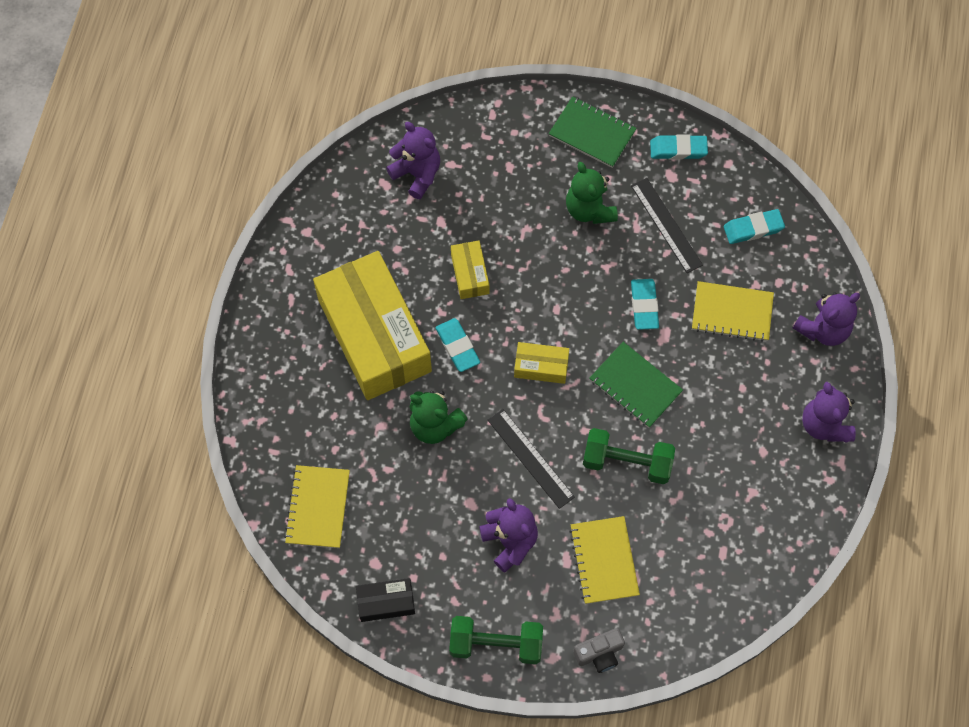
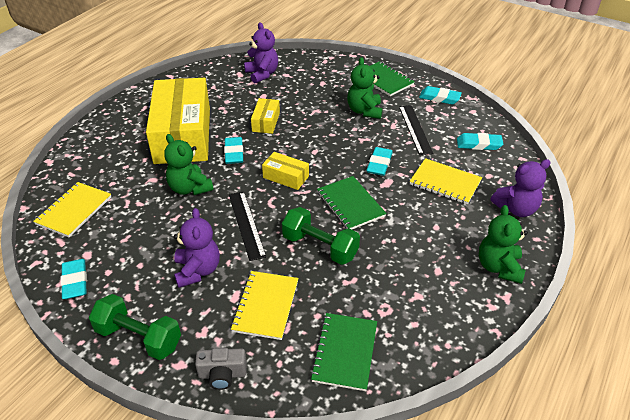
camera: 20 degrees right, 25 degrees down
black box [356,578,415,622] -> turquoise eraser [61,259,87,299]
purple teddy bear [802,382,856,443] -> green teddy bear [479,205,528,284]
none -> green notebook [310,313,377,391]

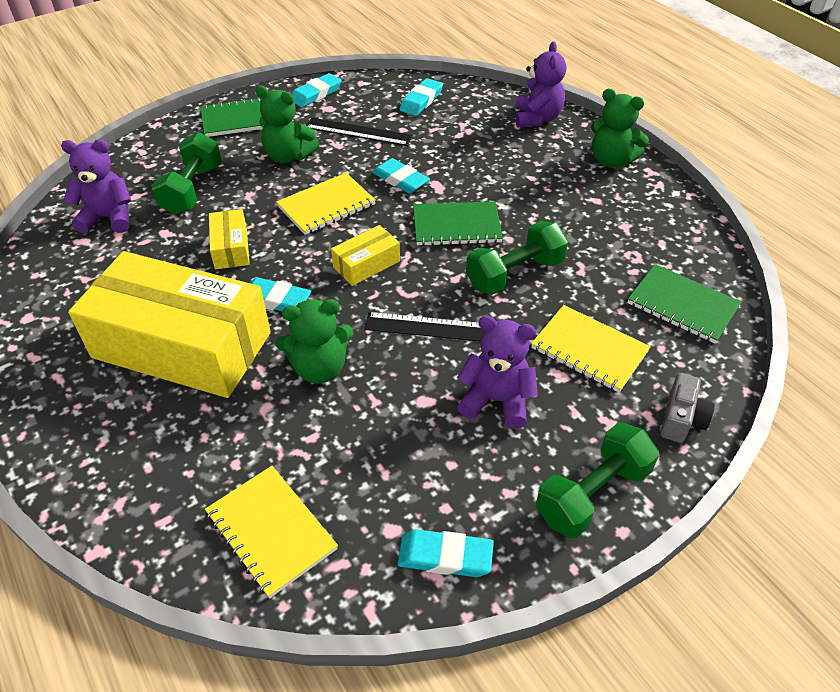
camera: 65 degrees left, 5 degrees up
yellow box [251,98,280,134] -> yellow box turned 45 degrees clockwise [209,209,250,269]
yellow notebook [409,158,482,205] -> yellow notebook moved to [276,173,376,235]
none -> green dumbbell [151,132,222,215]

